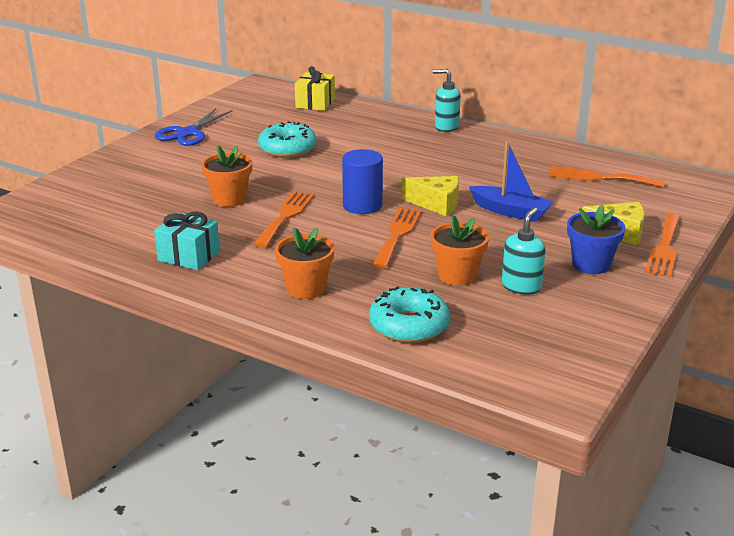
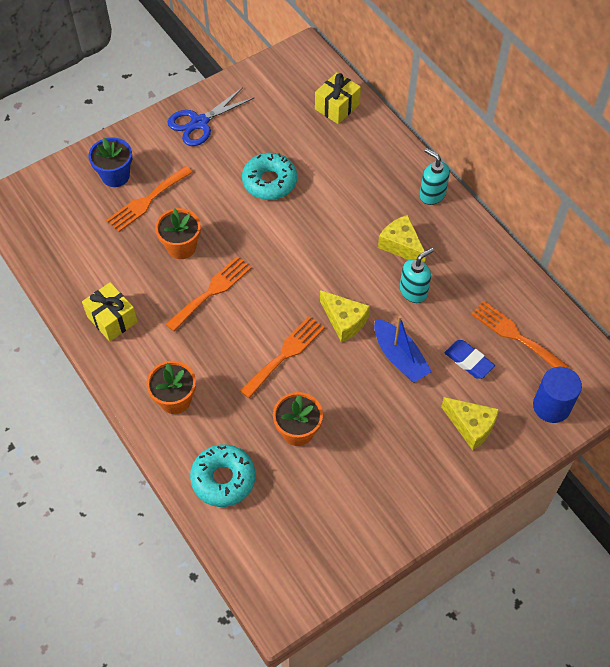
camera: 25 degrees right, 30 degrees up
turquoise gift [154,212,220,270] -> yellow gift [82,282,138,342]
blue cylinder [342,149,383,214] -> blue cylinder moved to [533,367,582,423]
turquoise soap dispenser [502,207,545,294] -> turquoise soap dispenser moved to [400,248,434,303]
blue flower pot [567,204,625,274] -> blue flower pot moved to [89,137,132,187]
orange fork [645,213,680,278] -> orange fork moved to [106,166,193,232]
none -> yellow cheese [378,215,426,263]
none -> blue eraser [445,340,495,379]

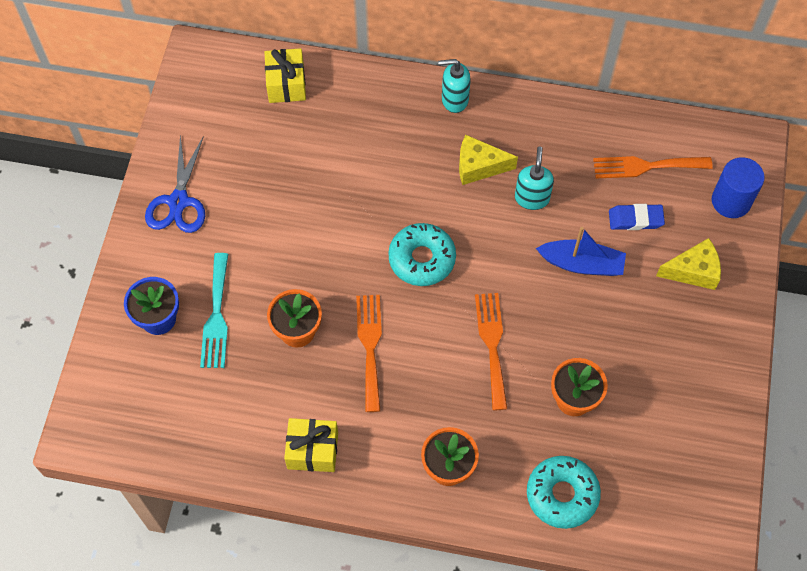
camera: 45 degrees left, 5 degrees up
orange fork [106,166,193,232] -> turquoise fork [200,253,228,368]
turquoise donut [242,153,297,200] -> turquoise donut moved to [388,223,456,286]
yellow cheese [320,290,370,343] -> none

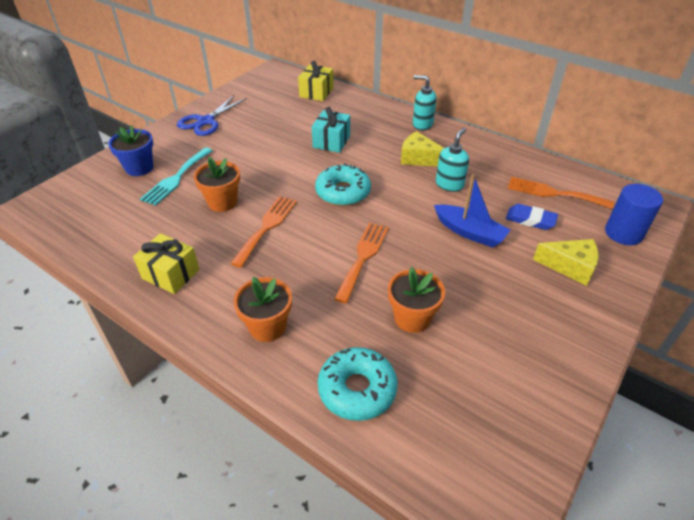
camera: 25 degrees right, 20 degrees down
none -> turquoise gift [312,107,350,153]

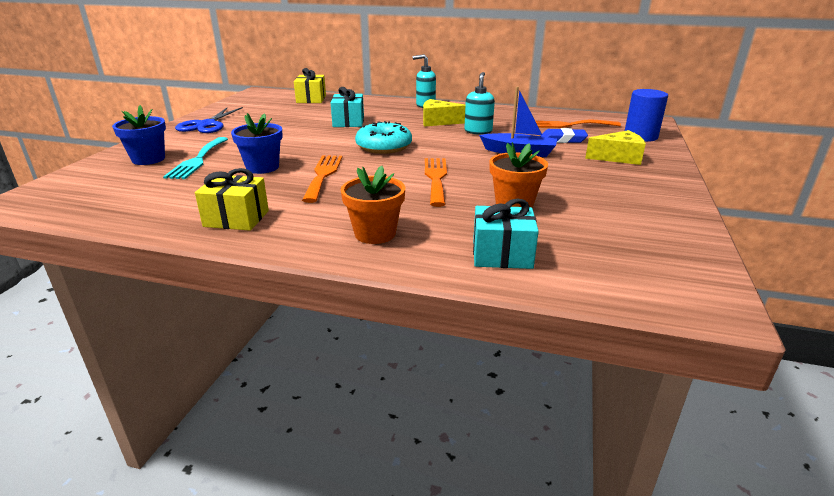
camera: 20 degrees left, 15 degrees down
orange flower pot [194,157,240,212] -> blue flower pot [231,113,283,174]
turquoise donut [318,347,397,421] -> turquoise gift [473,198,539,269]

